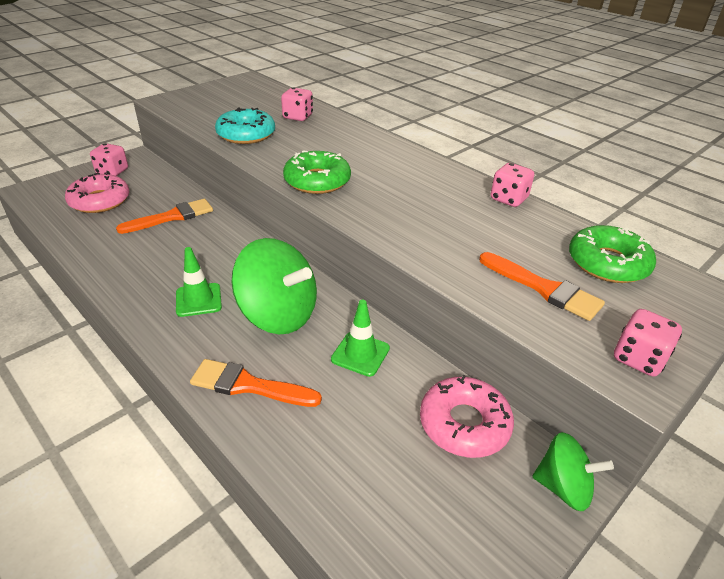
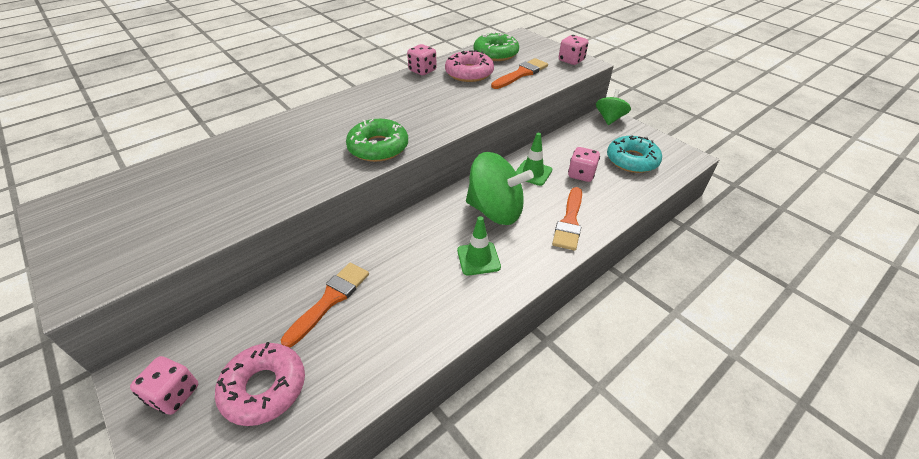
camera: 85 degrees left, 5 degrees up
orange brush [116,199,213,234] -> orange brush turned 60 degrees clockwise [281,263,369,348]
turquoise donut [215,107,275,144] -> turquoise donut moved to [607,136,662,173]
green spinning top [232,238,317,334] -> green spinning top turned 75 degrees clockwise [466,152,534,225]
pink dice [281,87,313,121] -> pink dice moved to [568,147,600,182]
pink donut [420,375,514,458] -> pink donut moved to [445,50,494,82]

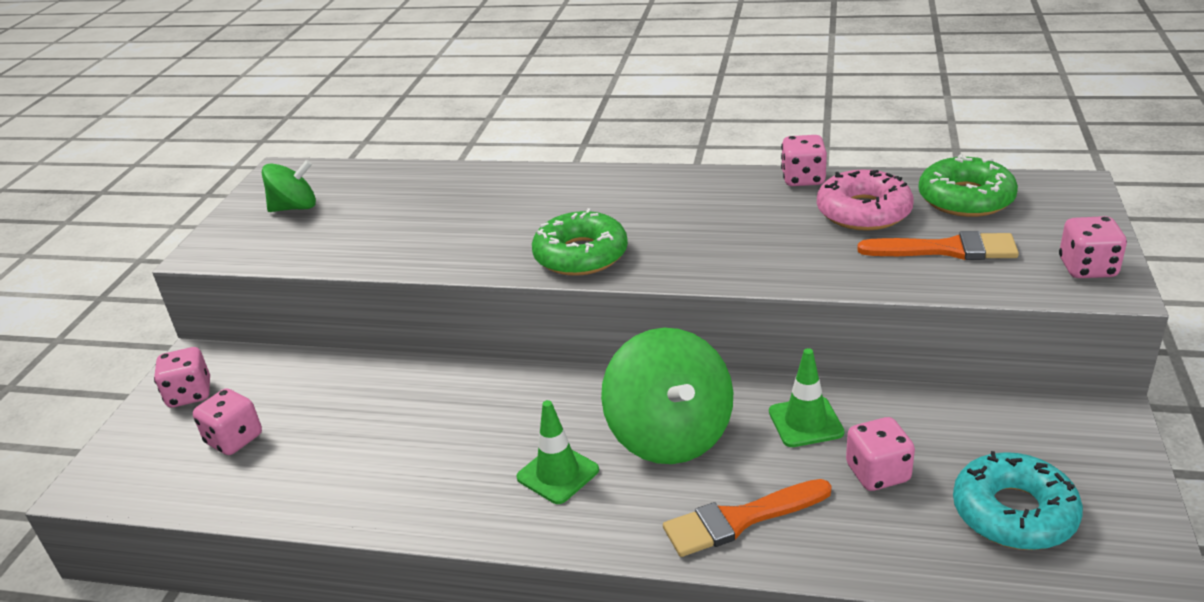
camera: 55 degrees right, 10 degrees down
pink donut [215,342,305,426] -> pink dice [193,389,262,455]
orange brush [281,263,369,348] -> none
green spinning top [596,89,631,125] -> green spinning top moved to [262,160,316,212]

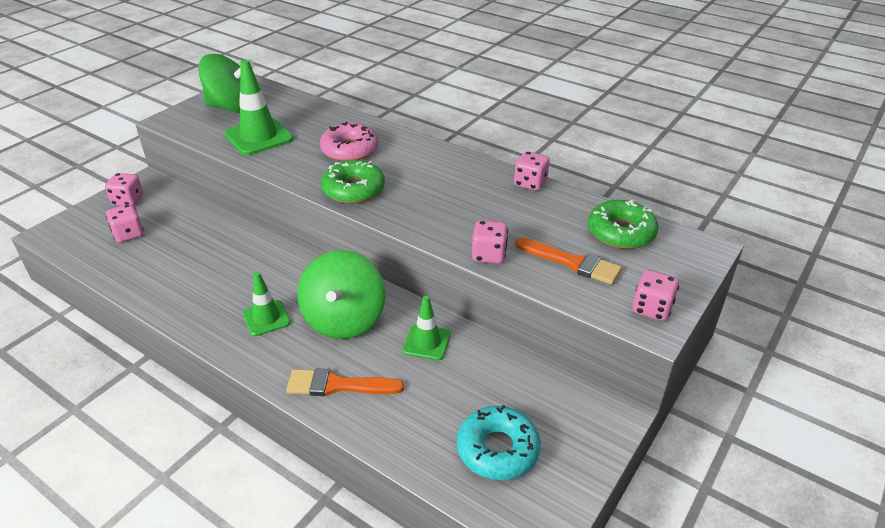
camera: 20 degrees right, 5 degrees up
green spinning top [262,160,316,212] -> green spinning top [198,54,254,113], size x1.72
pink donut [817,170,914,231] -> pink donut moved to [320,122,378,161]
pink dice [846,417,915,491] -> pink dice moved to [472,220,508,264]
none -> green traffic cone [225,60,293,155]

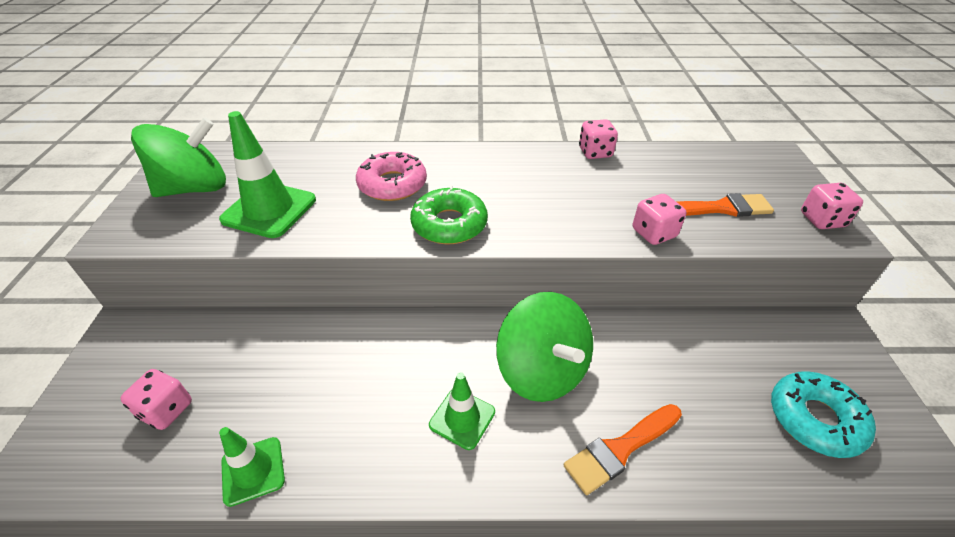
camera: 35 degrees left, 5 degrees up
pink dice [105,173,143,206] -> none
green traffic cone [403,296,451,360] -> green traffic cone moved to [219,427,285,507]
green donut [588,200,659,249] -> none

